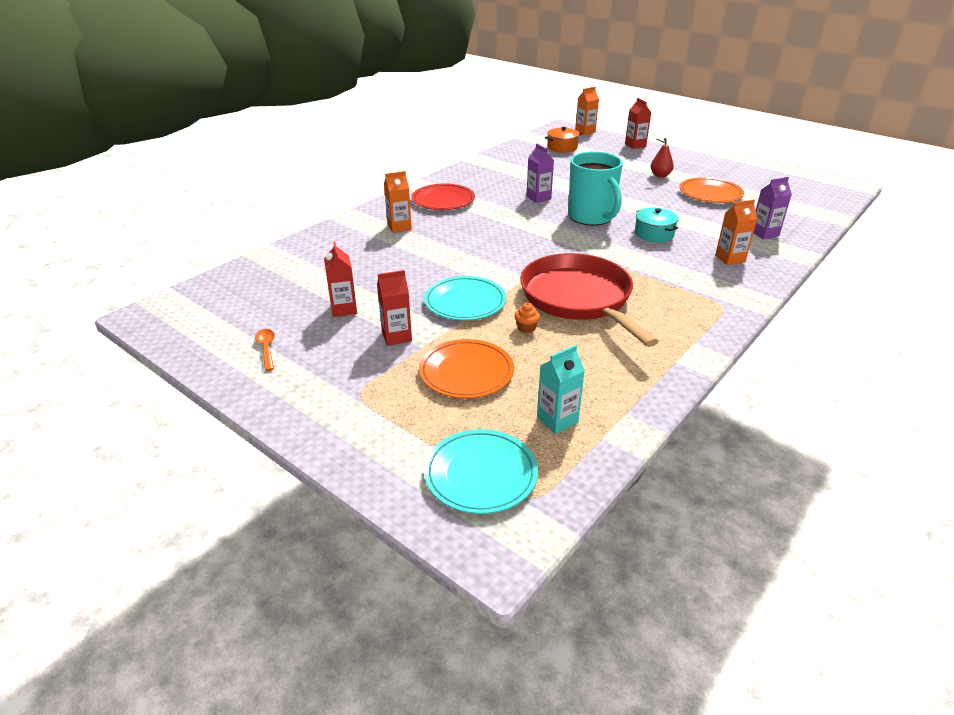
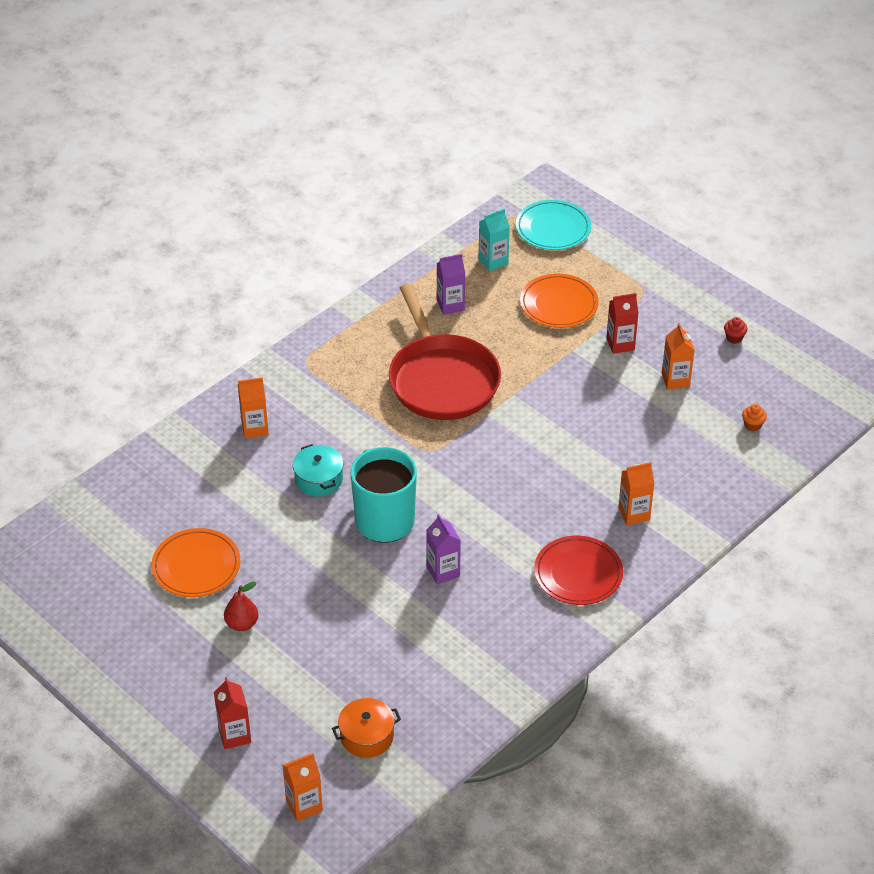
camera: 175 degrees left, 10 degrees up
orange spoon [255,329,275,371] -> red cupcake [724,317,748,344]
red carton [324,241,357,317] -> orange carton [662,323,695,390]
turquoise plate [424,276,506,320] -> none
orange cupcake [514,303,540,333] -> orange cupcake moved to [742,404,767,431]
purple carton [754,177,792,240] -> purple carton moved to [437,254,465,315]

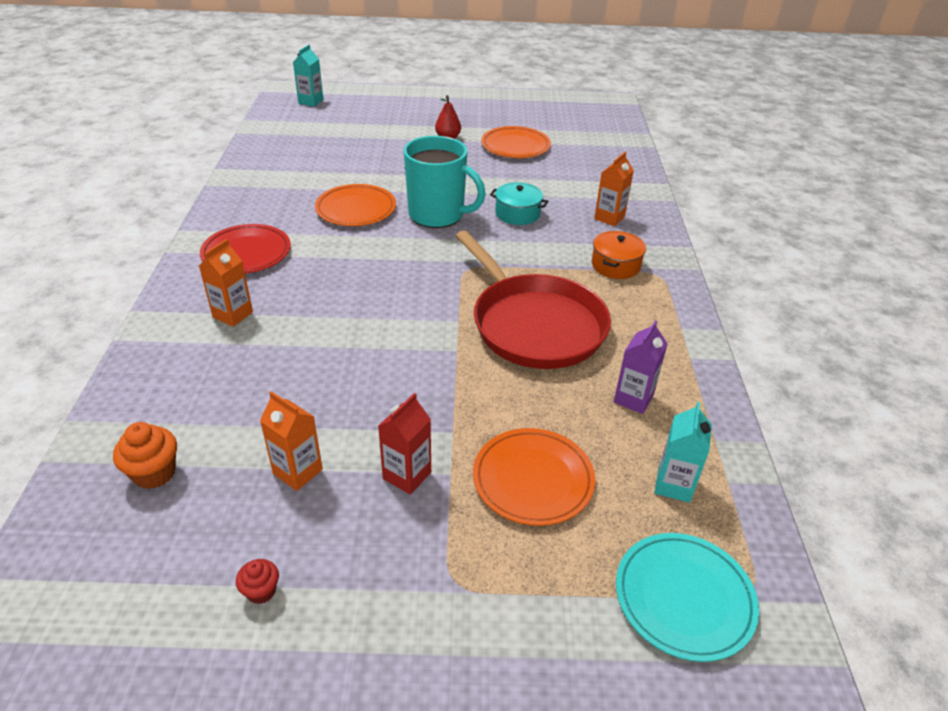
camera: 135 degrees right, 5 degrees down
red carton [214,677,251,749] -> none
orange carton [282,753,323,821] -> turquoise carton [293,45,323,107]
orange pot [332,698,401,758] -> orange pot moved to [592,231,646,279]
red pan [389,284,501,420] -> red pan turned 150 degrees counterclockwise [456,230,611,369]
purple carton [426,514,461,585] -> orange plate [315,184,396,226]
orange cupcake [742,404,767,431] -> orange cupcake [113,422,177,489], size x1.63

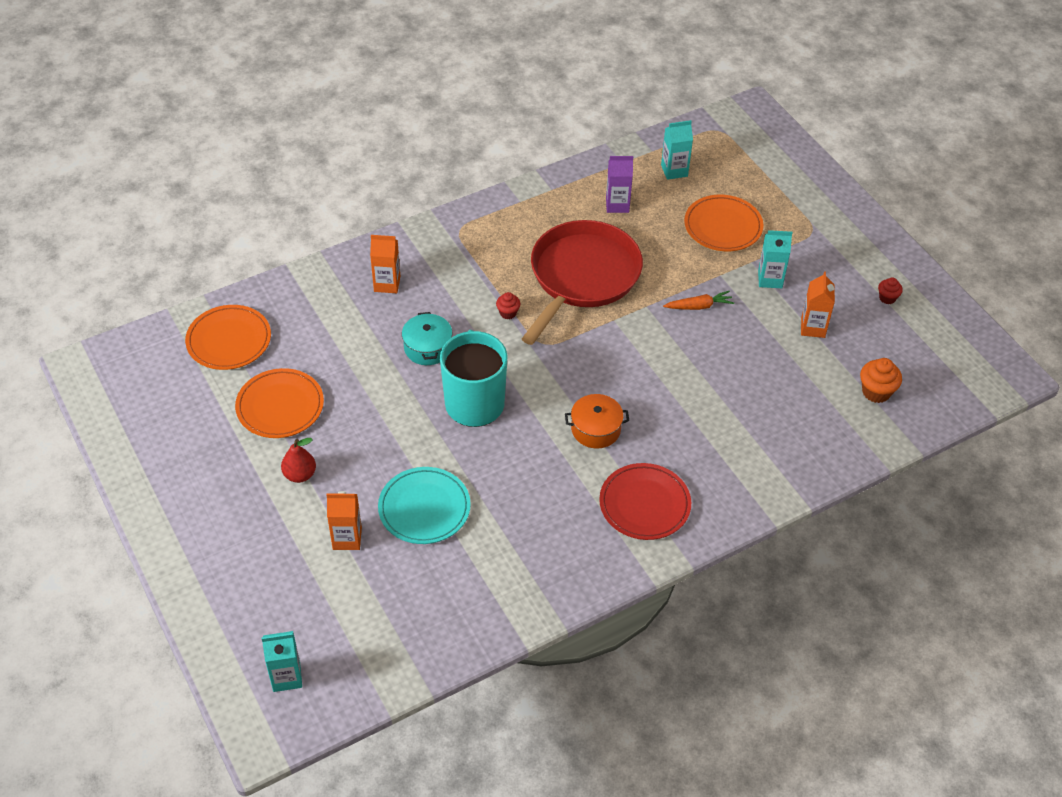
camera: 120 degrees left, 10 degrees up
orange carton [199,239,253,327] -> orange carton moved to [326,491,362,550]
orange plate [315,184,396,226] -> orange plate moved to [185,305,271,370]
red carton [378,393,431,495] -> turquoise carton [758,230,792,288]
orange pot [592,231,646,279] -> orange pot moved to [565,394,629,448]
turquoise plate [616,533,759,662] -> turquoise plate moved to [378,467,471,544]
none -> red cupcake [496,292,521,319]
none -> orange carrot [663,291,734,310]

